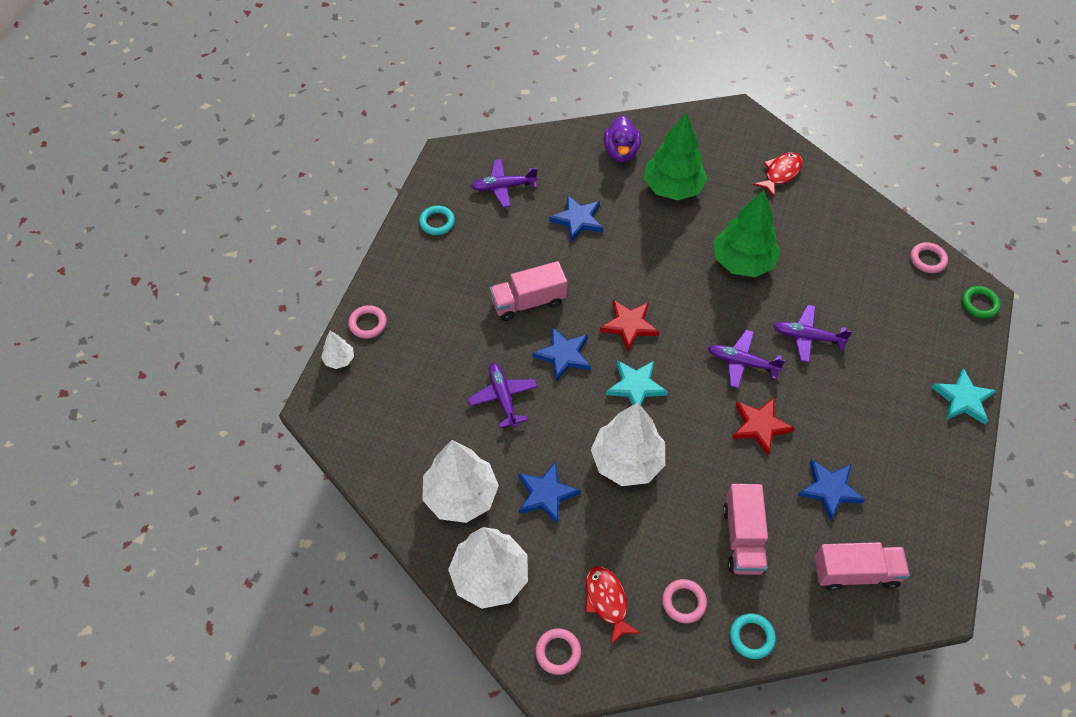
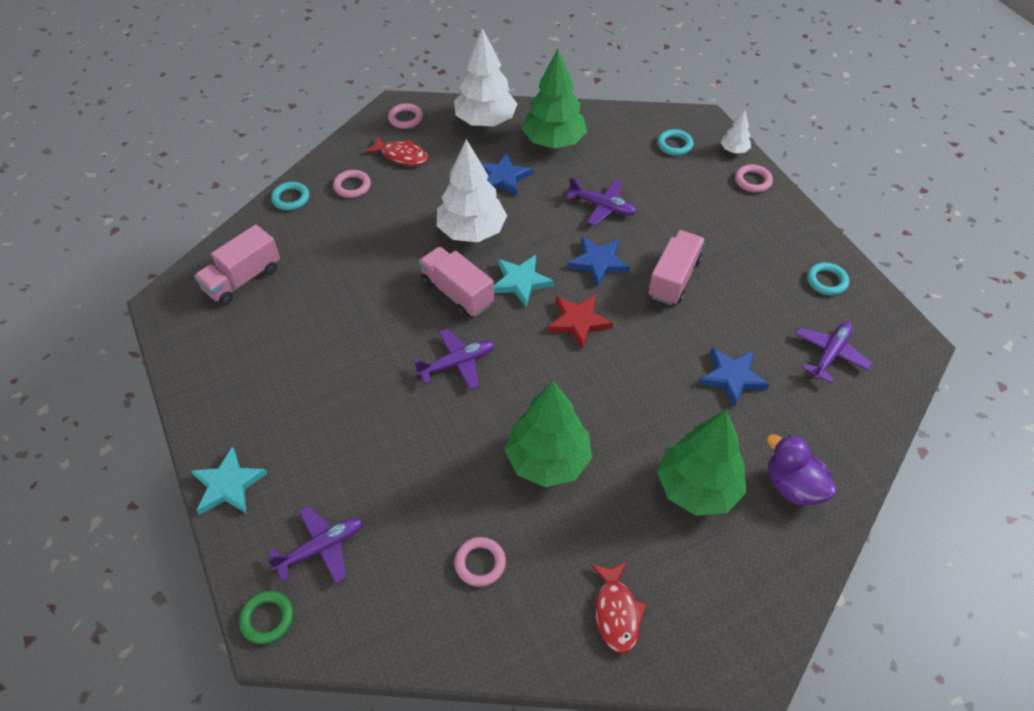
camera: 135 degrees right, 5 degrees down
white tree [422,440,499,523] -> green tree [522,49,587,149]
pink truck [723,484,768,575] -> pink truck moved to [419,247,494,318]
red star [732,398,795,455] -> none
purple plane [774,305,852,363] -> purple plane moved to [267,505,363,583]
blue star [798,459,865,521] -> none
pink ring [910,242,948,273] -> pink ring moved to [454,537,506,587]
none -> turquoise ring [657,129,694,156]

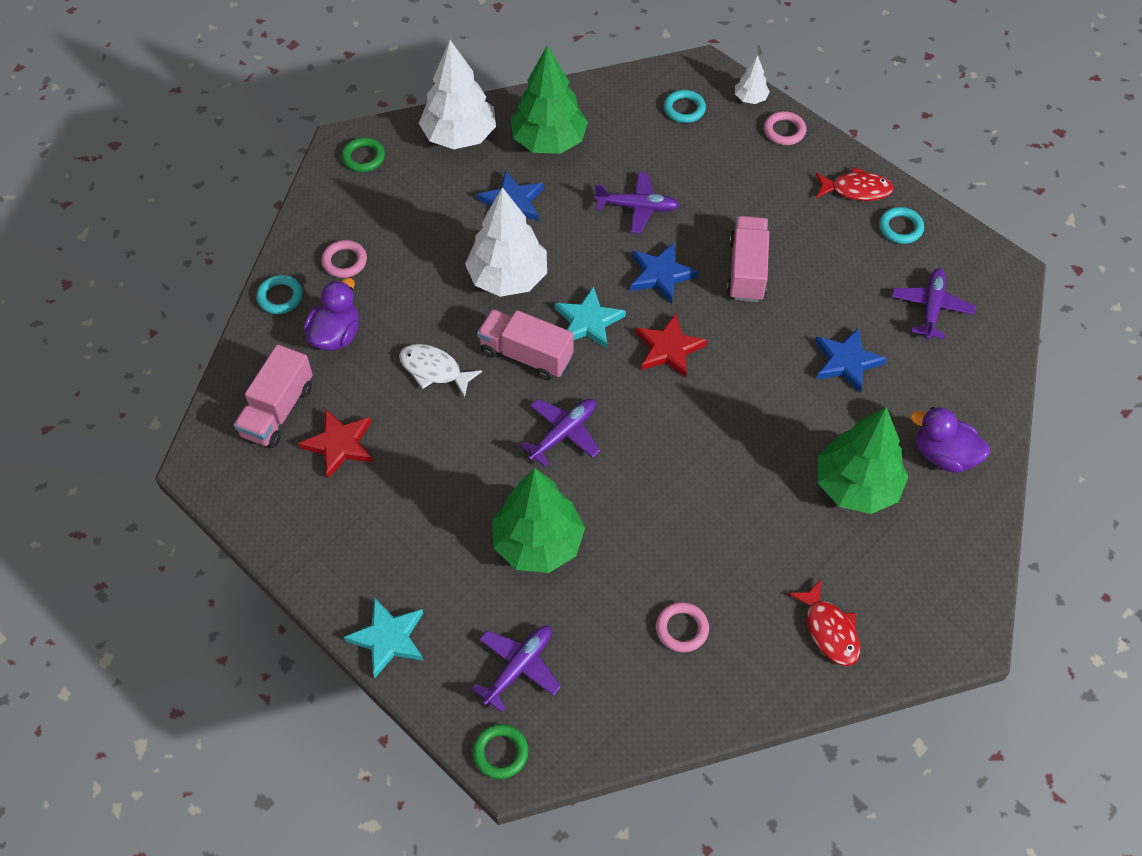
camera: 20 degrees left, 5 degrees up
red fish [364,136,428,166] -> red fish moved to [815,167,894,201]
pink ring [388,103,423,129] -> green ring [342,138,385,172]
green tree [505,380,592,487] -> green tree moved to [492,468,585,573]
none -> red star [298,409,373,478]
none -> purple duck [303,278,359,351]
none -> white fish [399,344,482,397]

